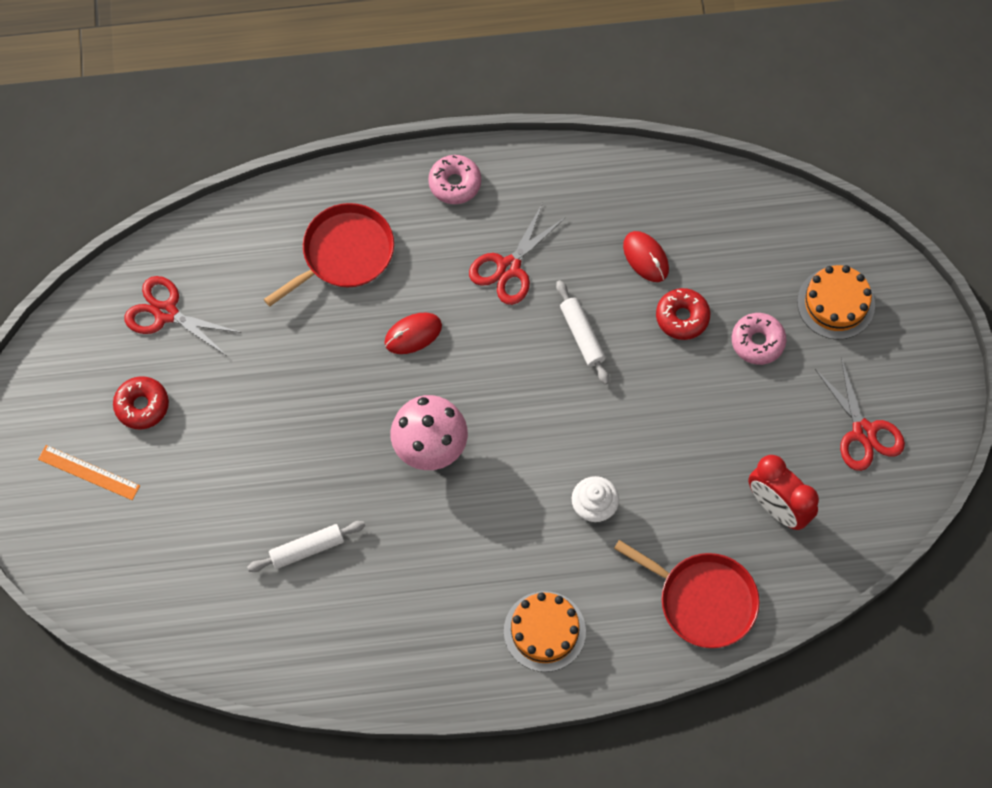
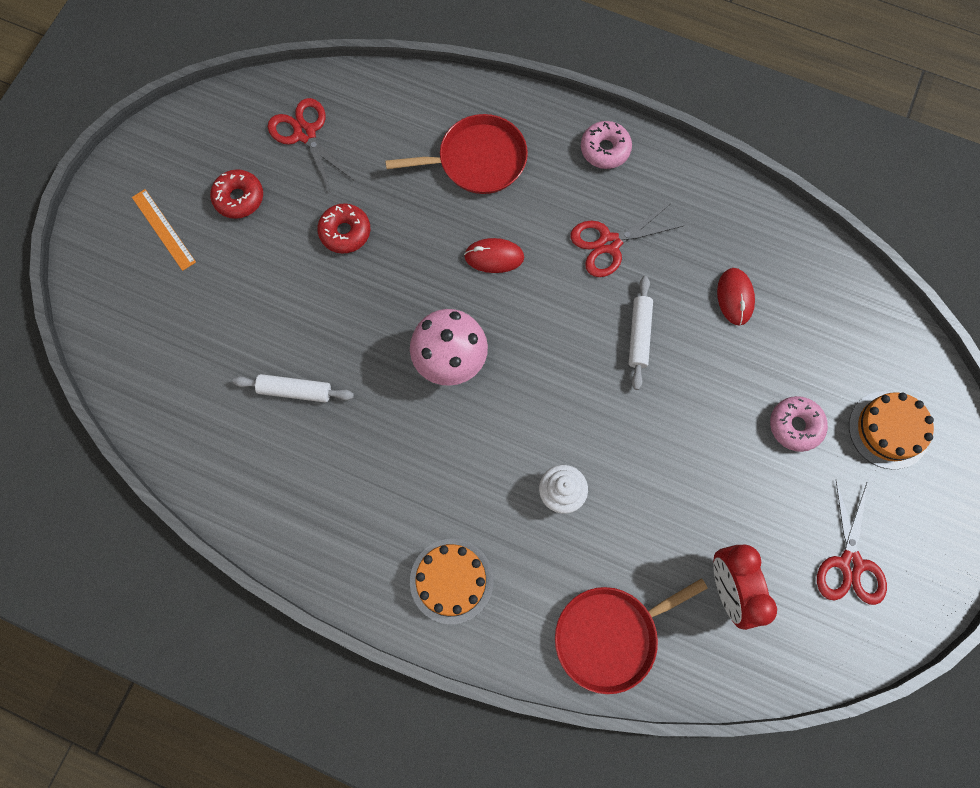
camera: 30 degrees right, 5 degrees up
red pan [614,540,760,648] -> red pan turned 90 degrees clockwise [555,578,708,694]
red donut [656,288,710,340] -> red donut moved to [317,204,370,254]

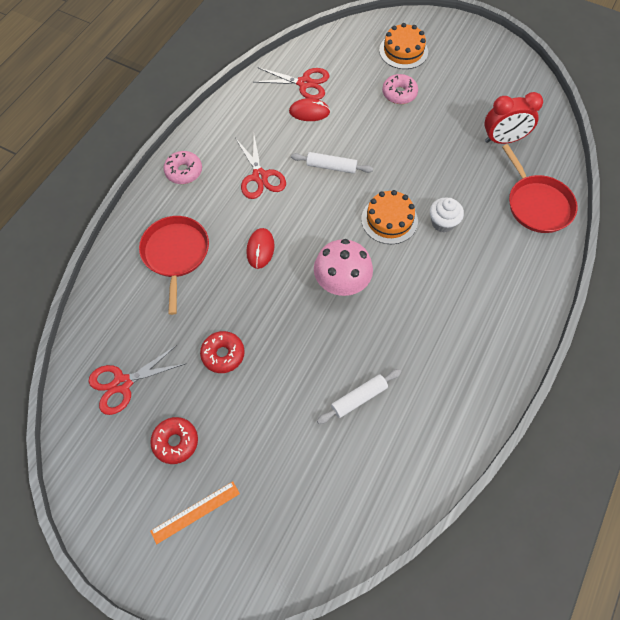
camera: 85 degrees left, 10 degrees down
white rolling pin [232,374,354,403] -> white rolling pin turned 45 degrees clockwise [317,369,401,424]
orange cake [410,539,494,624] -> orange cake moved to [361,190,418,244]
red scissors [817,480,887,605] -> red scissors moved to [255,67,330,100]

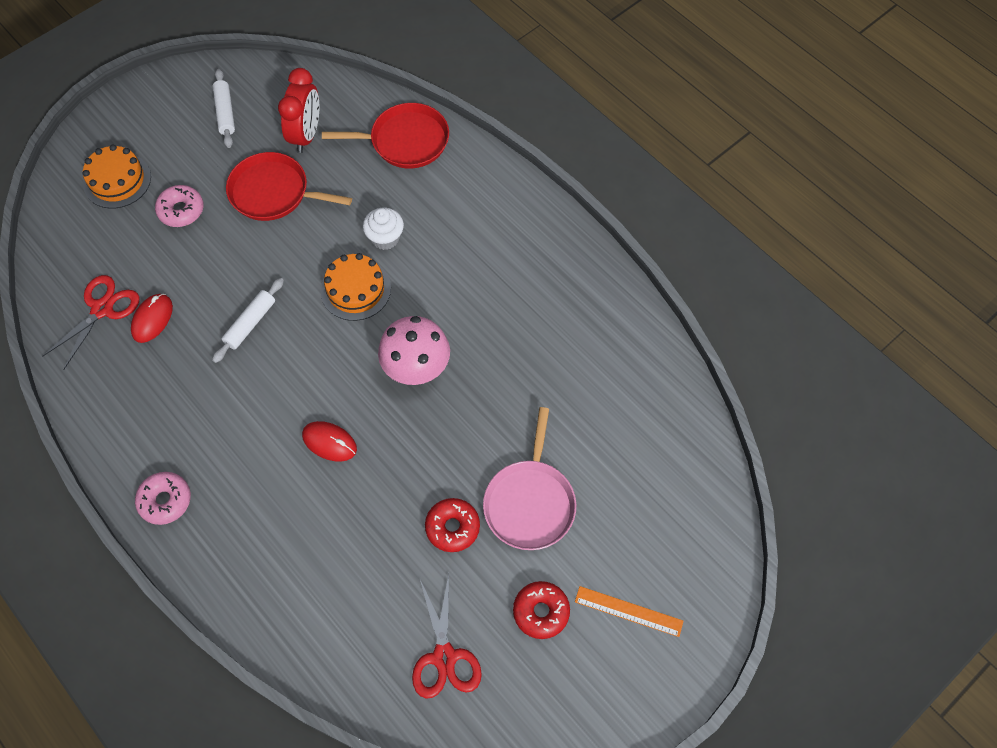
camera: 70 degrees left, 0 degrees up
red pan [139,216,209,315] -> red pan moved to [226,152,352,221]
orange ruler [150,481,240,544] -> orange ruler turned 60 degrees counterclockwise [575,586,684,637]
red scissors [235,135,286,199] -> none
white rolling pin [317,369,401,424] -> white rolling pin moved to [213,69,235,148]
none -> pink pan [483,407,576,550]

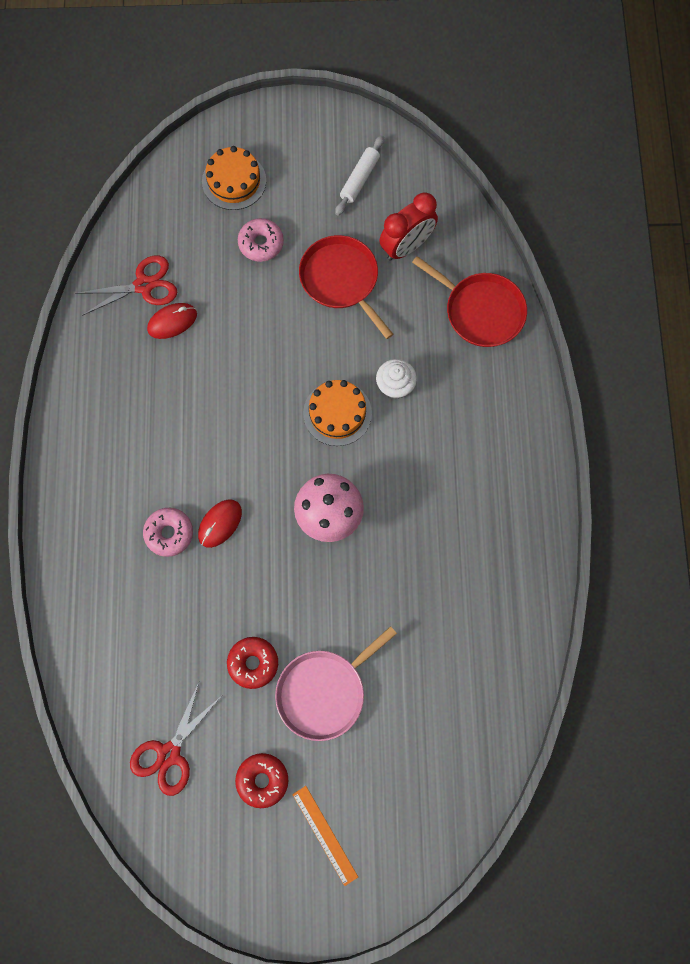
camera: 40 degrees right, 10 degrees up
pink donut [135,472,191,525] -> pink donut moved to [143,508,193,557]
white rolling pin [212,278,284,363] -> none
red mouse [302,421,357,462] -> red mouse turned 60 degrees clockwise [198,500,242,548]

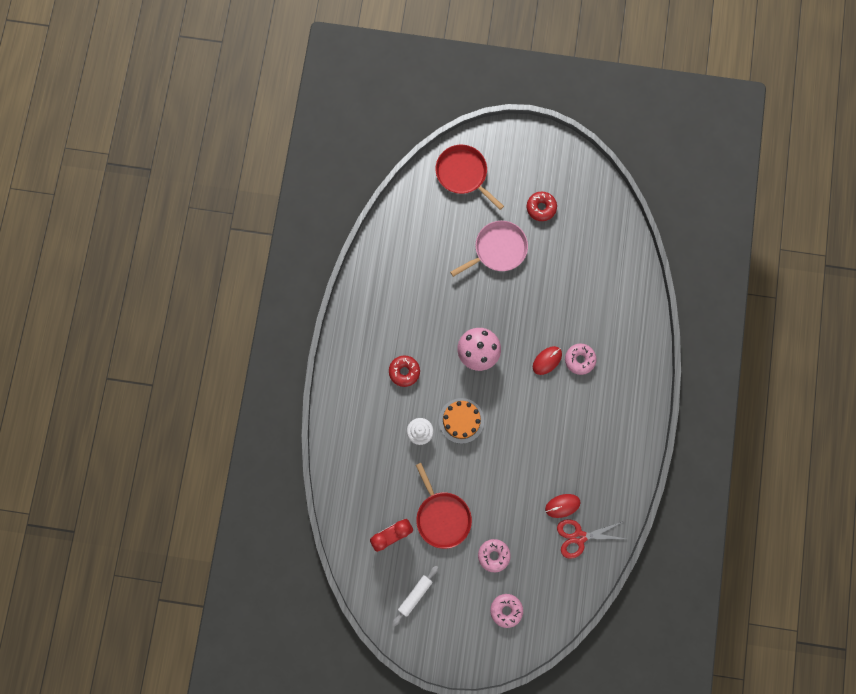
camera: 170 degrees left, 5 degrees up
red scissors [130,682,221,796] -> none
orange cake [202,146,266,210] -> pink donut [490,594,523,628]
red donut [227,637,278,689] -> red donut moved to [389,355,420,387]
orange ruler [292,786,358,886] -> none
red pan [412,256,527,347] -> red pan moved to [435,145,504,210]

